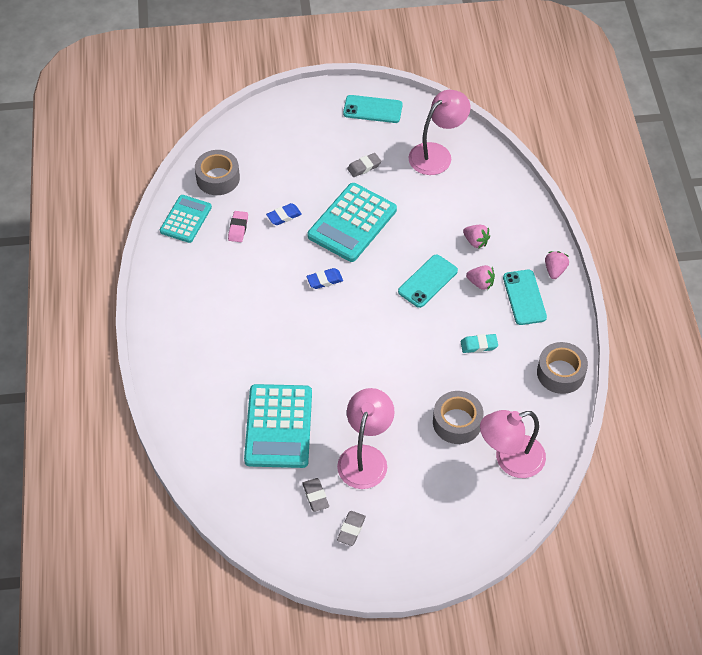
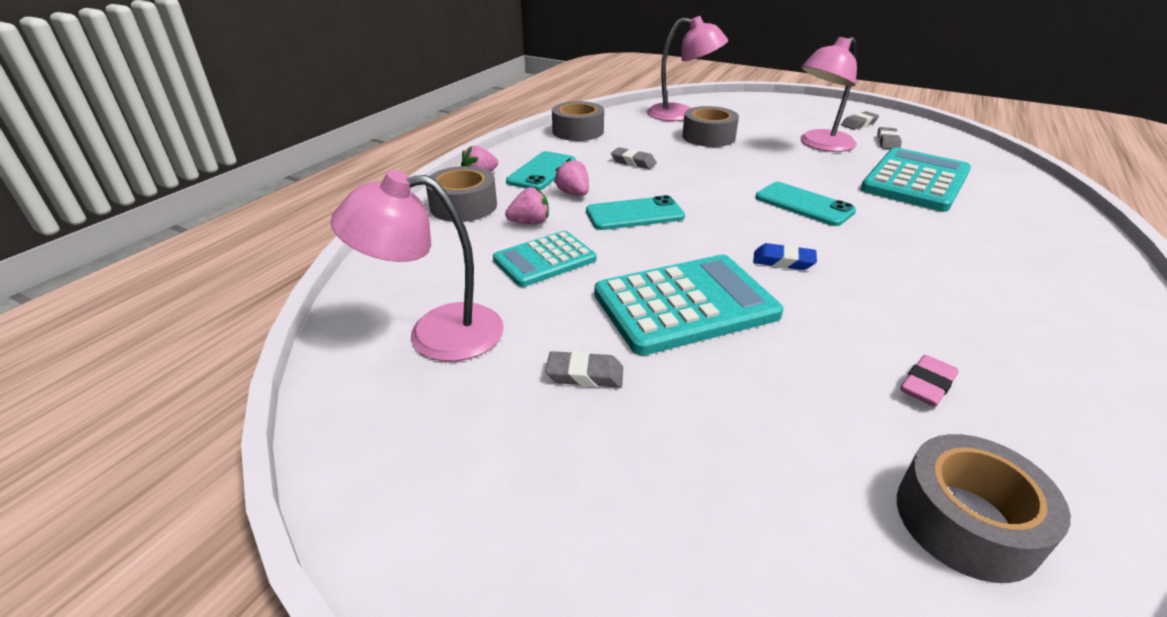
camera: 145 degrees left, 20 degrees down
turquoise calculator [160,195,212,243] -> turquoise calculator moved to [493,231,596,287]
blue eraser [266,203,302,225] -> none
turquoise phone [343,95,403,123] -> turquoise phone moved to [755,182,856,226]
turquoise eraser [461,334,498,353] -> grey eraser [611,147,657,169]
pink strawberry [463,225,490,249] -> pink strawberry turned 90 degrees clockwise [505,187,549,224]
none -> grey tape [426,166,497,222]

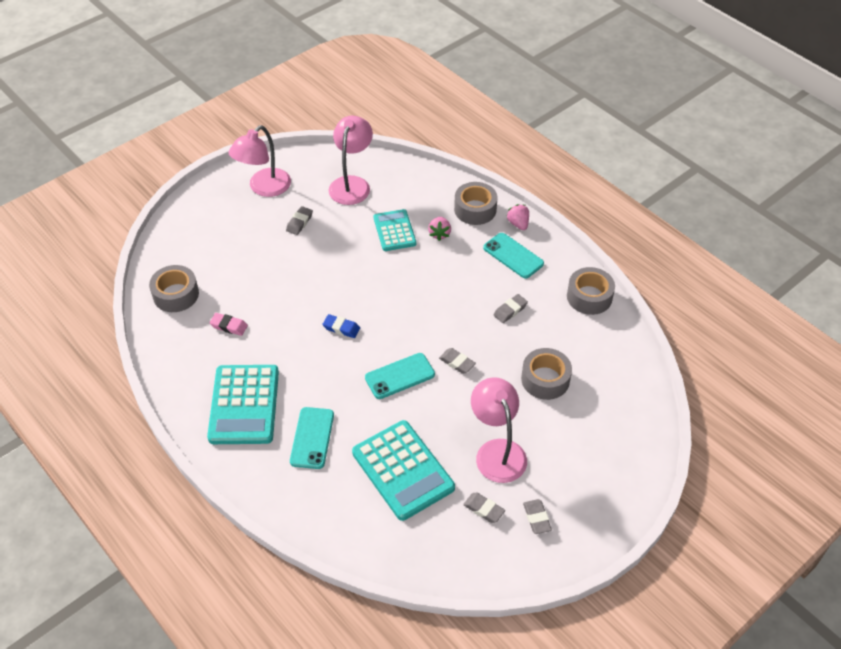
camera: 110 degrees right, 15 degrees up
pink strawberry [554,158,589,196] -> none
turquoise phone [586,195,685,230] -> turquoise phone moved to [290,407,334,469]
turquoise calculator [594,255,784,356] -> turquoise calculator moved to [207,365,279,444]
pink lamp [647,16,728,121] -> pink lamp moved to [228,125,291,197]
blue eraser [753,243,817,270] -> blue eraser turned 75 degrees clockwise [323,314,360,338]
pink eraser [901,355,959,407] -> pink eraser turned 45 degrees counterclockwise [210,313,248,336]
none -> grey eraser [439,348,476,374]

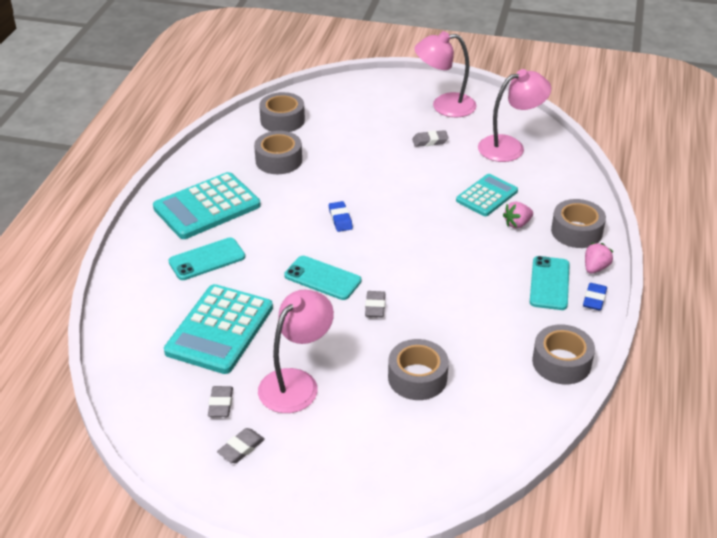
camera: 55 degrees right, 10 degrees down
pink eraser [210,313,248,336] -> grey tape [254,131,302,174]
grey eraser [493,294,528,323] -> none
none -> blue eraser [583,283,607,311]

